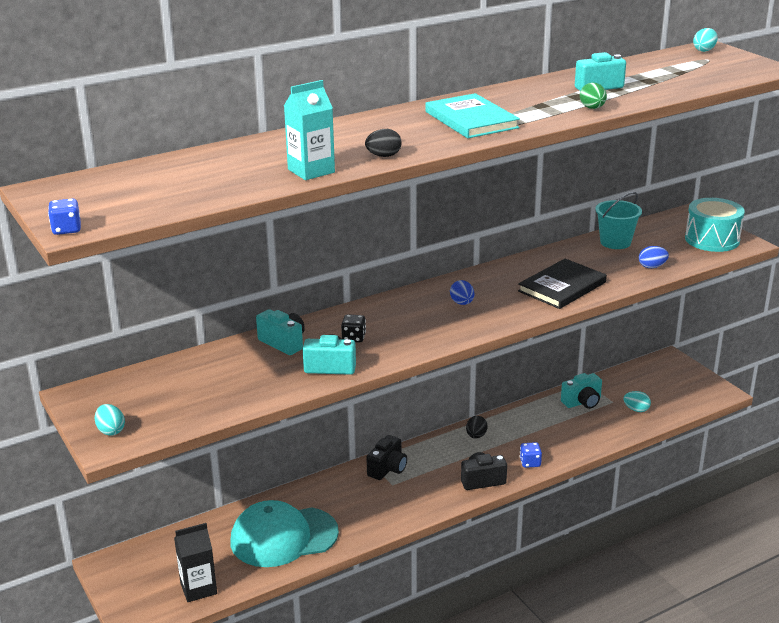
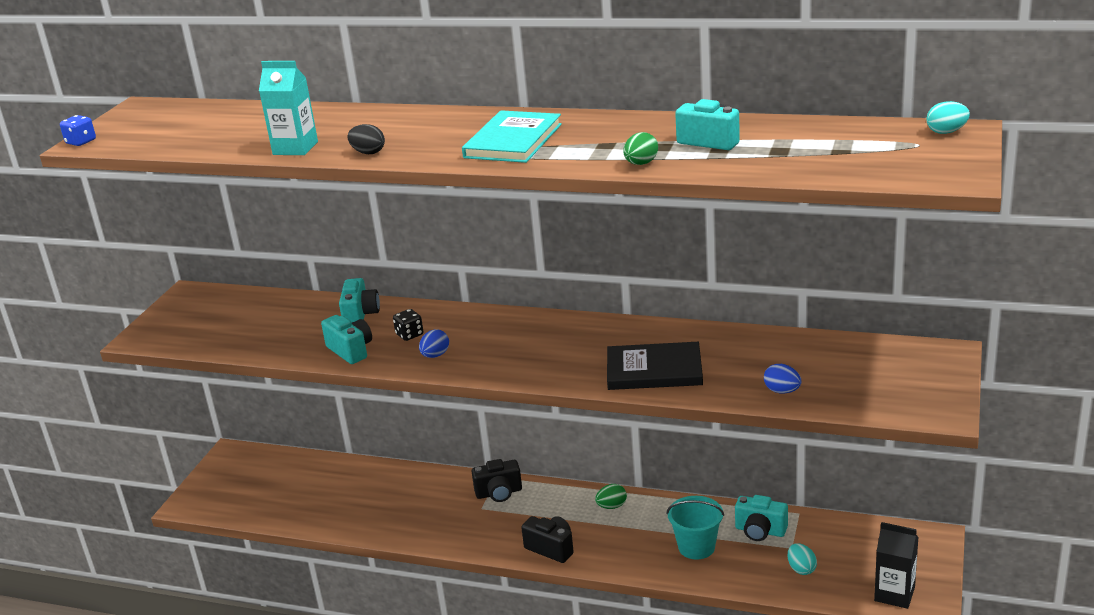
camera: 50 degrees right, 0 degrees up
turquoise egg [95,404,125,436] -> none
black carton [174,523,217,602] -> black carton moved to [874,522,919,609]
turquoise cap [231,500,339,567] -> none
blue egg [450,280,474,305] -> blue egg moved to [419,329,449,358]
black egg [466,416,488,438] -> green egg [595,484,627,509]
blue dice [520,442,542,468] -> none
turquoise bucket [595,192,642,249] -> turquoise bucket moved to [667,496,724,559]
turquoise drum [685,198,745,252] -> none

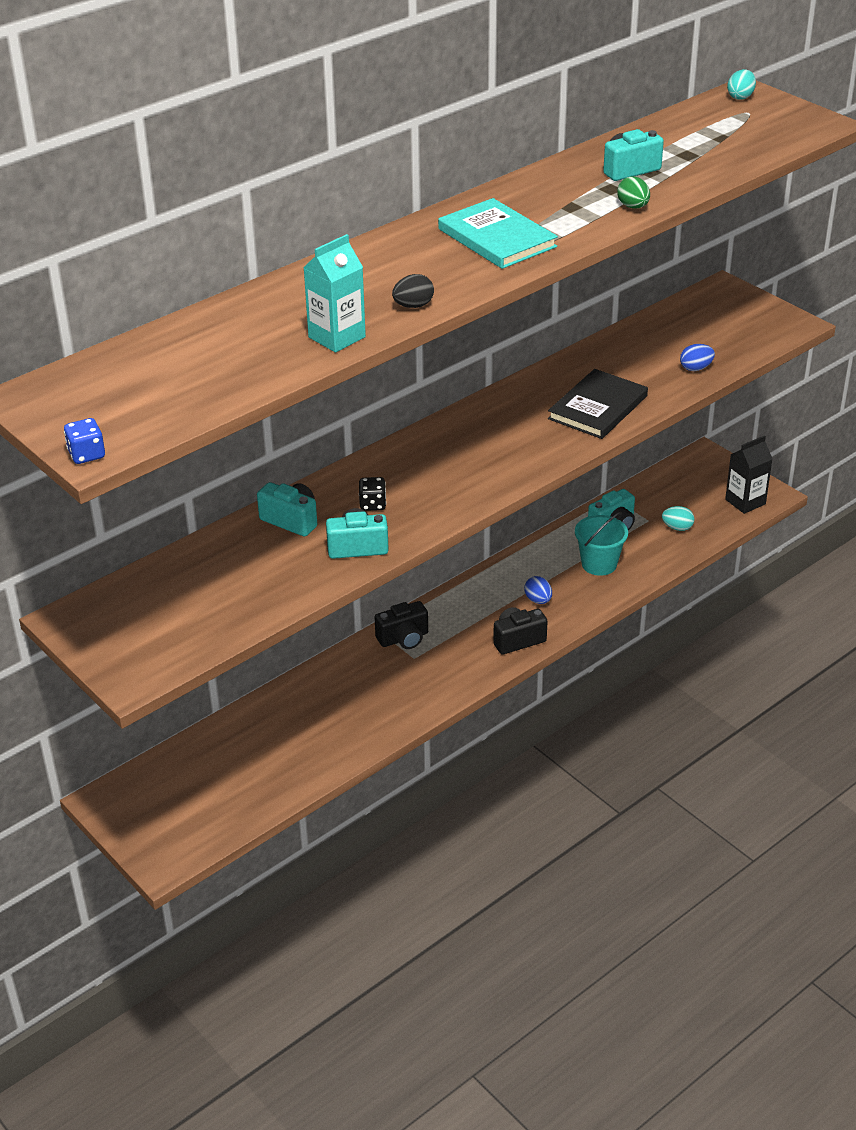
camera: 60 degrees left, 10 degrees up
blue egg [419,329,449,358] -> blue egg moved to [524,576,552,604]
black camera [471,459,522,502] -> black camera turned 45 degrees clockwise [375,601,428,649]
green egg [595,484,627,509] -> none

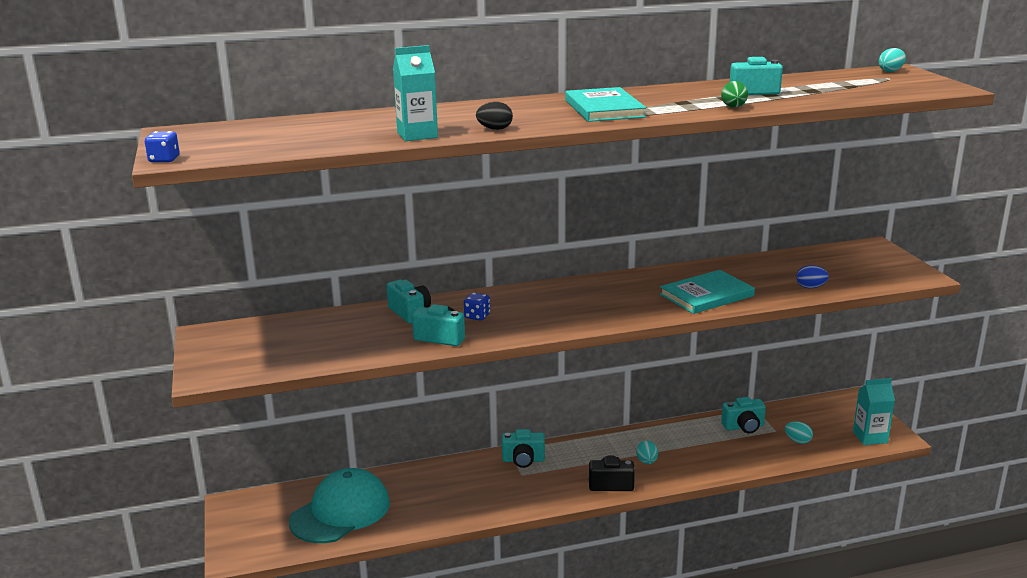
camera: 25 degrees right, 15 degrees down
black dice [359,477,386,511] -> blue dice [464,293,490,321]
black camera [375,601,428,649] -> turquoise camera [502,429,545,468]
blue egg [524,576,552,604] -> turquoise egg [636,440,658,464]
black book [548,369,648,439] -> turquoise book [660,270,755,314]
turquoise bucket [575,512,628,576] -> none
black carton [725,435,772,514] -> turquoise carton [853,378,895,445]
none -> turquoise cap [289,468,390,543]

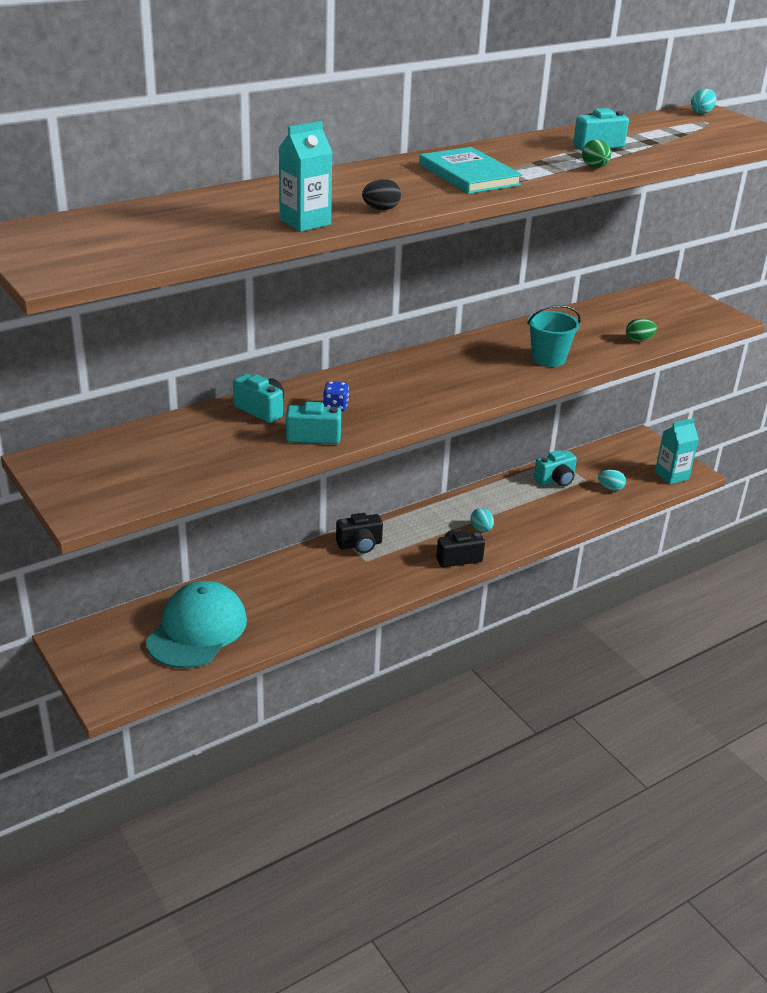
camera: 20 degrees left, 10 degrees up
blue dice [145,131,179,163] -> none
turquoise camera [502,429,545,468] -> black camera [336,513,383,553]
turquoise book [660,270,755,314] -> turquoise bucket [527,305,581,367]
blue egg [796,265,829,288] -> green egg [626,318,657,342]

